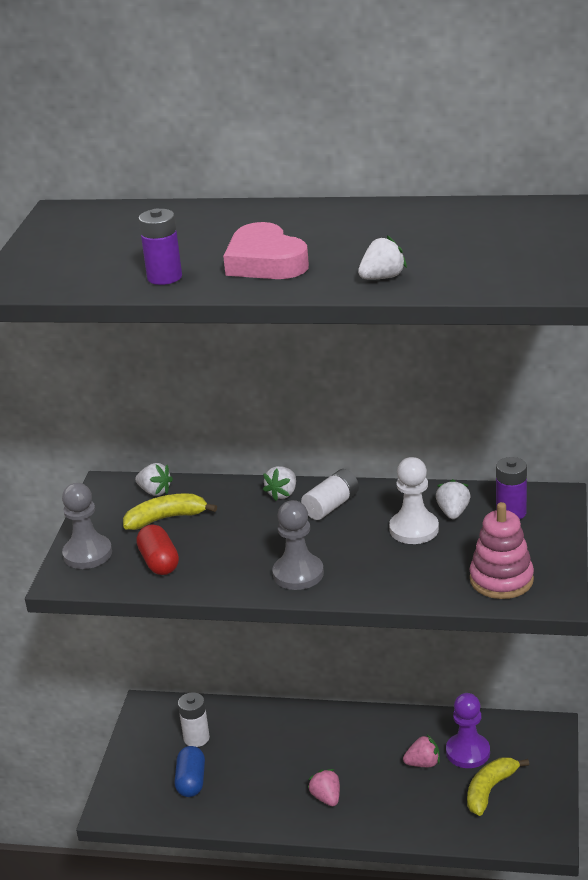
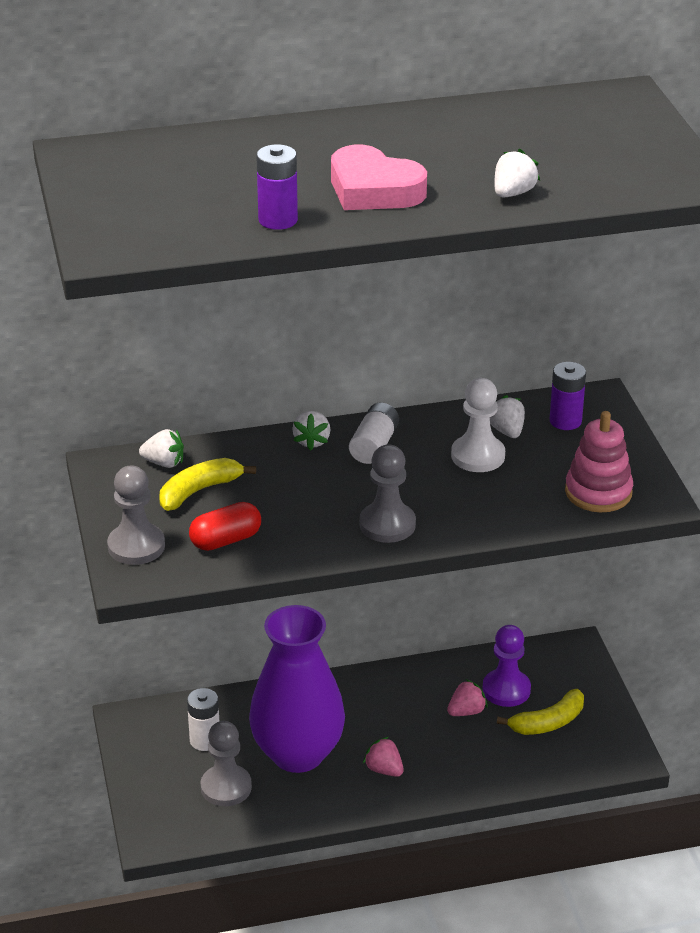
camera: 25 degrees left, 5 degrees up
red capsule [136,525,179,575] -> red capsule turned 75 degrees counterclockwise [189,502,261,551]
blue capsule [175,746,205,797] -> grey pawn [201,721,252,806]
yellow banana [467,757,529,816] -> yellow banana turned 135 degrees counterclockwise [497,689,584,735]
none -> purple vase [249,605,345,773]

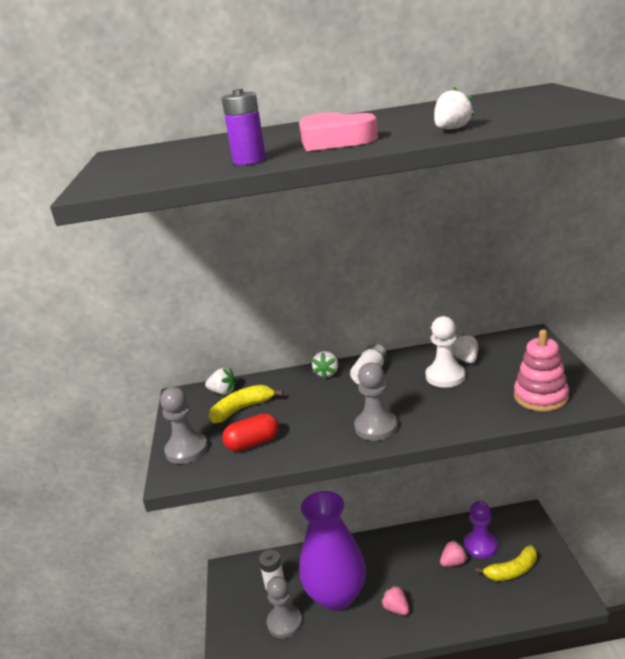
camera: 10 degrees right, 10 degrees down
purple battery [550,362,586,430] -> none

